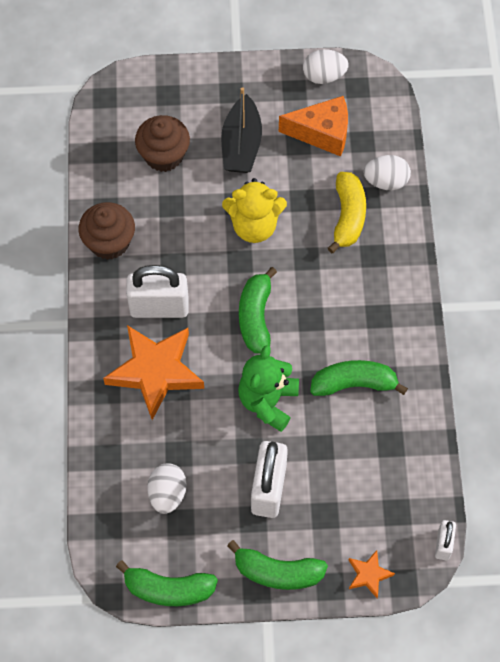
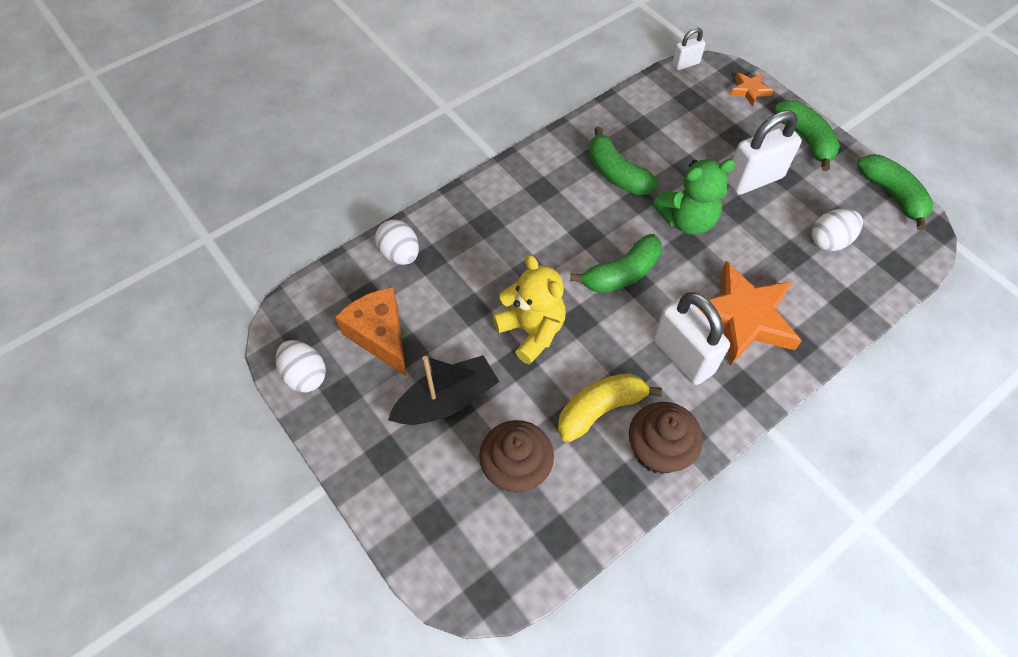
camera: 125 degrees left, 5 degrees down
yellow banana [328,172,366,253] -> yellow banana moved to [558,373,662,443]

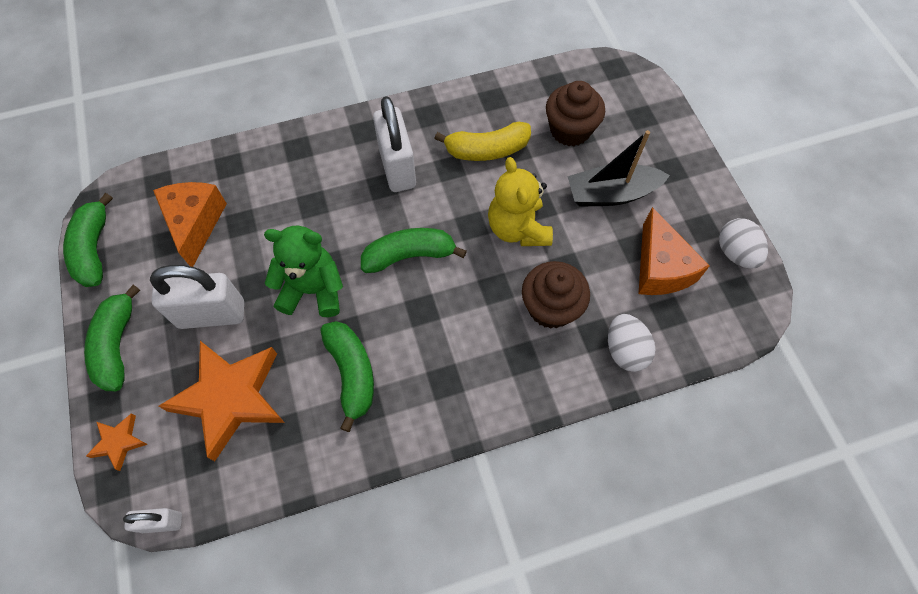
camera: 160 degrees left, 5 degrees up
brown cupcake [629,402,703,474] -> brown cupcake moved to [522,261,590,329]
orange star [695,261,802,366] -> orange star moved to [159,341,285,461]
white egg [811,209,863,251] -> orange cheese [153,182,227,267]

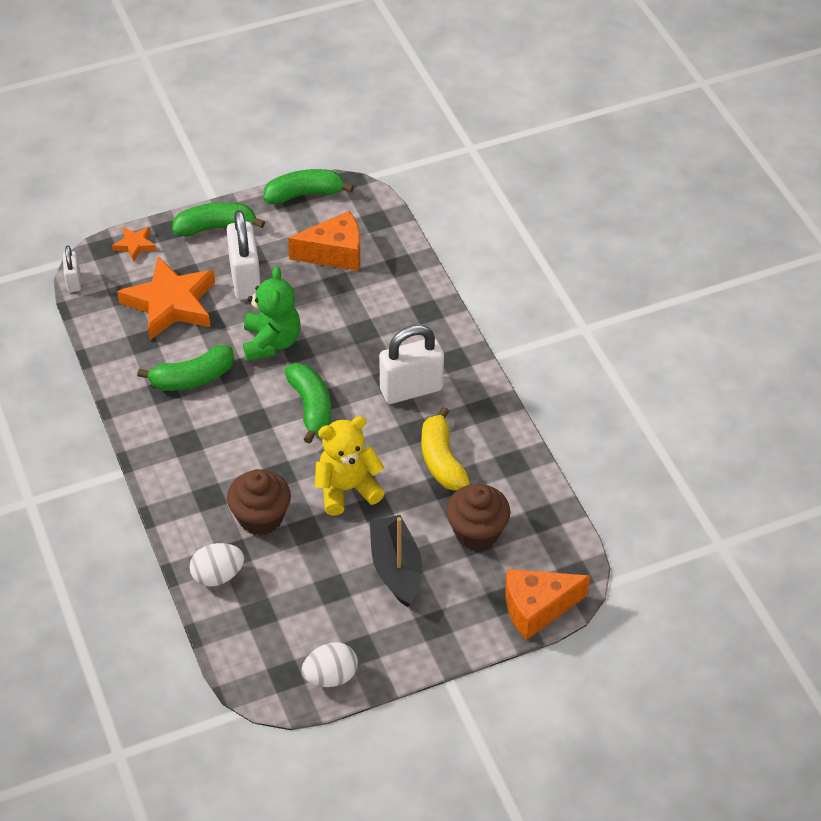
camera: 85 degrees right, 15 degrees down
orange cheese [639,207,710,295] -> orange cheese moved to [505,569,590,640]

